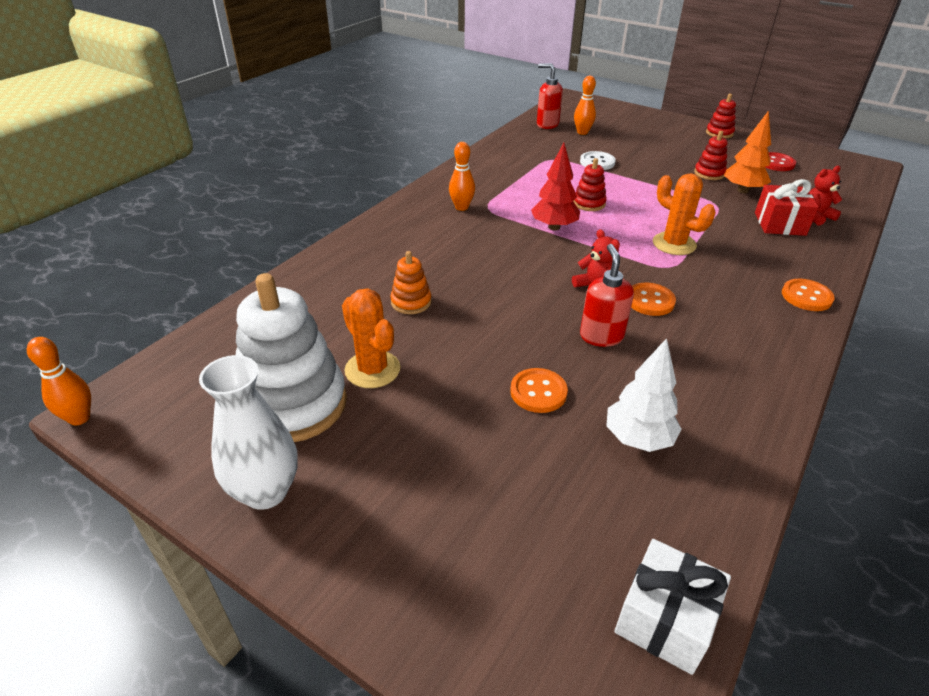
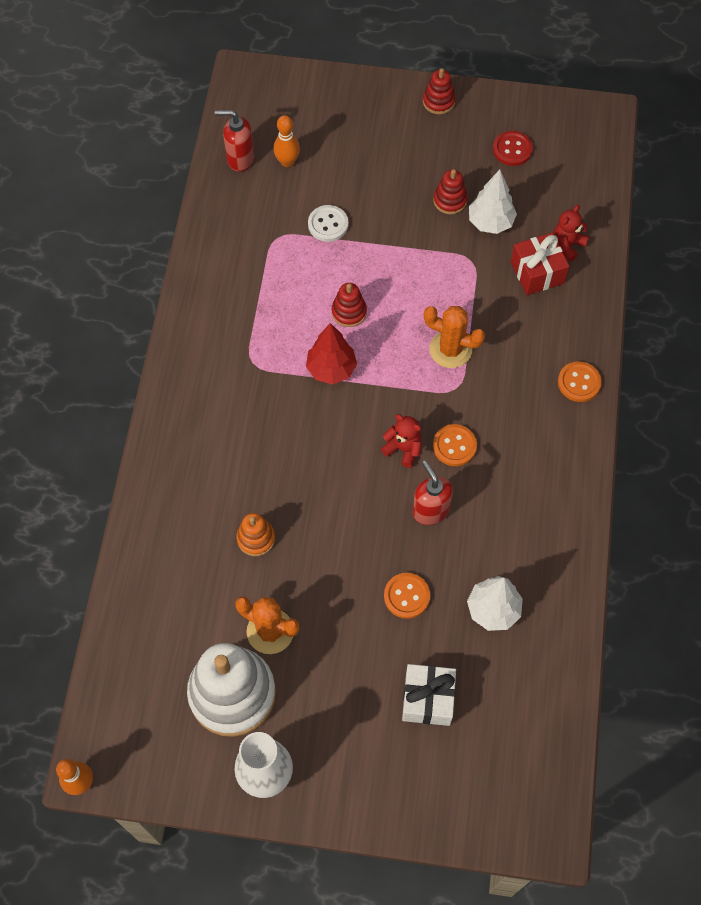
camera: 25 degrees left, 25 degrees up
orange bowling pin [449,142,475,211] -> none
white gift [614,539,731,675] -> white gift moved to [402,664,456,726]
orange tree [724,110,771,193] -> white tree [469,170,517,234]

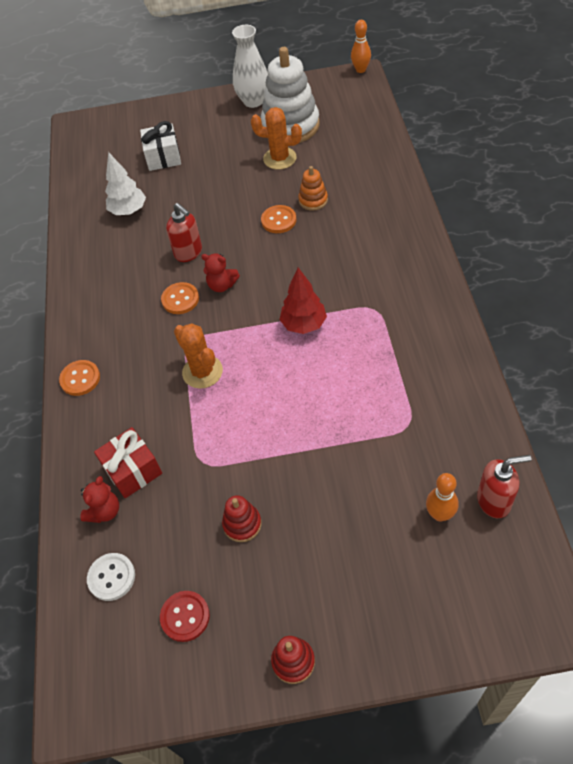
camera: 170 degrees right, 10 degrees down
white button [308,205,348,242] -> white button moved to [87,553,135,601]
red stacking toy [332,283,367,327] -> none
orange button [384,573,430,619] -> orange button moved to [261,205,296,233]
orange cactus [424,306,485,368] -> orange cactus turned 45 degrees clockwise [174,323,223,389]
white tree [469,170,517,234] -> none

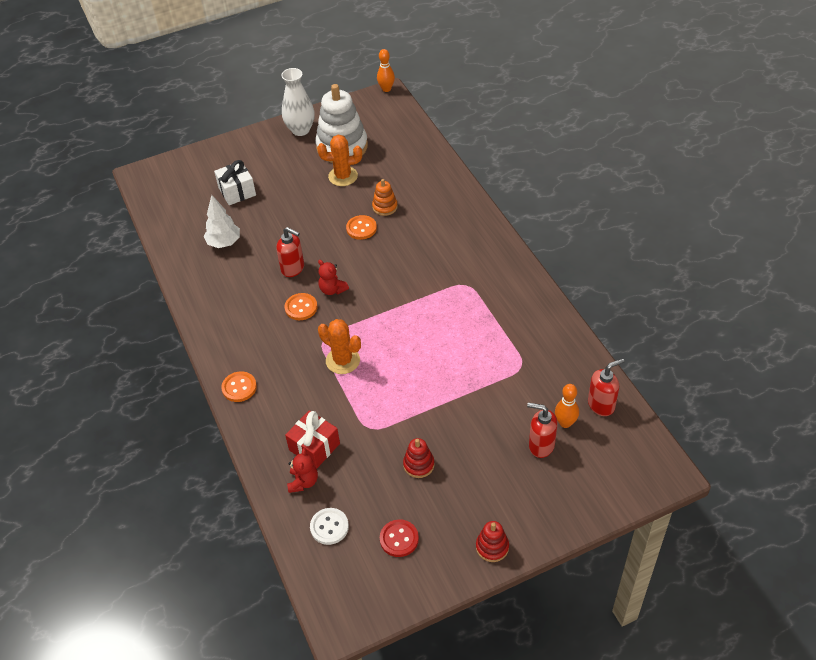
camera: 20 degrees left, 5 degrees down
red teddy bear [201,254,240,292] -> red teddy bear turned 45 degrees clockwise [318,260,349,295]
red tree [279,268,327,334] -> none
none -> red soap dispenser [527,403,558,458]

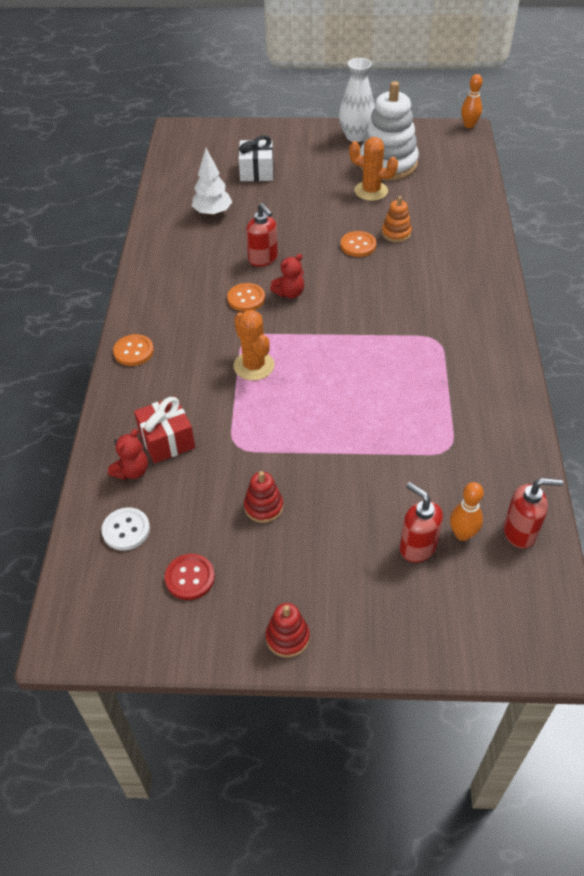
camera: 25 degrees right, 0 degrees up
red teddy bear [318,260,349,295] -> red teddy bear turned 105 degrees counterclockwise [270,254,304,299]

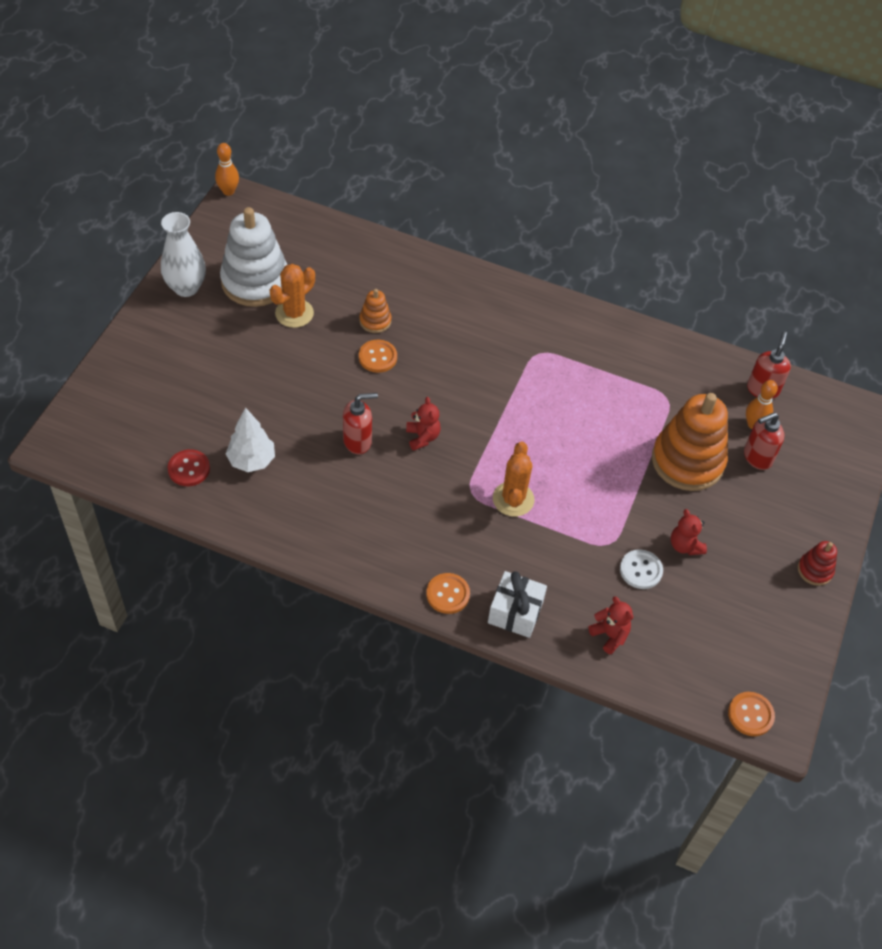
camera: 75 degrees left, 5 degrees up
white button [101,508,150,551] -> white button moved to [620,549,663,589]
red gift [134,396,195,463] -> none
red button [165,554,215,600] -> red button moved to [168,449,210,486]
orange button [227,283,265,312] -> orange button moved to [728,692,775,736]
orange cactus [233,310,275,381] -> orange cactus turned 75 degrees counterclockwise [493,441,534,517]
white gift [239,135,274,181] -> white gift moved to [488,571,547,638]
red stacking toy [244,471,283,523] -> red teddy bear [671,509,707,555]
none -> orange stacking toy [652,393,728,491]

